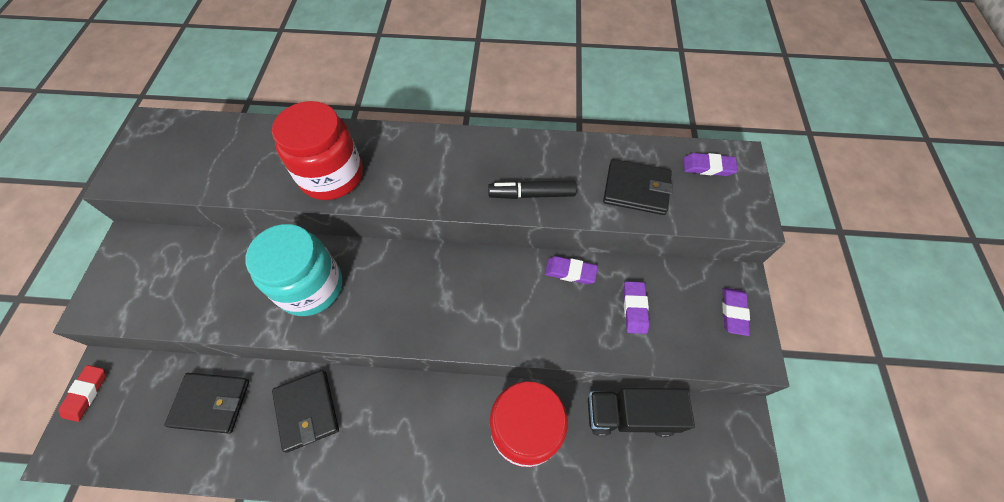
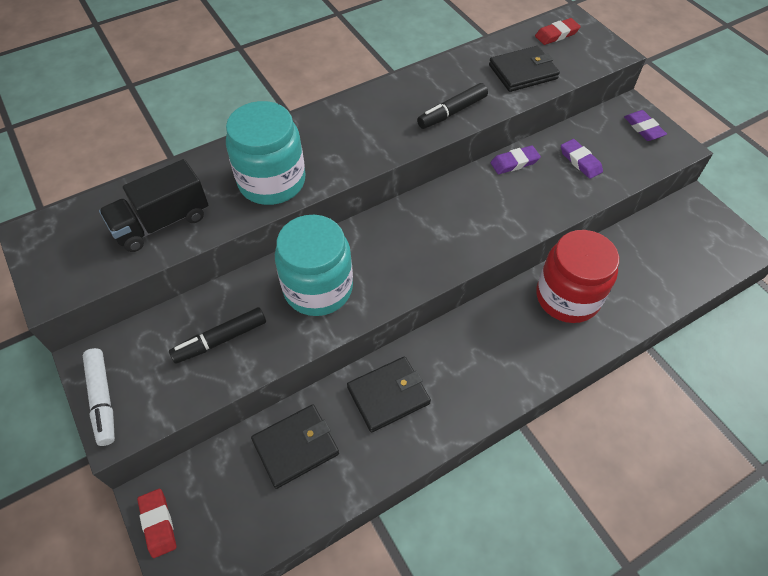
camera: 35 degrees left, 5 degrees down
red jar [272,101,363,200] -> turquoise jar [226,101,305,205]
black wallet [272,370,339,453] -> black wallet turned 60 degrees counterclockwise [347,356,431,432]
black truck [588,388,695,437] -> black truck moved to [99,159,208,252]
purple eraser [683,153,738,176] -> red eraser [535,18,581,45]
none -> white marker [83,348,115,446]
none -> black marker [169,307,266,364]

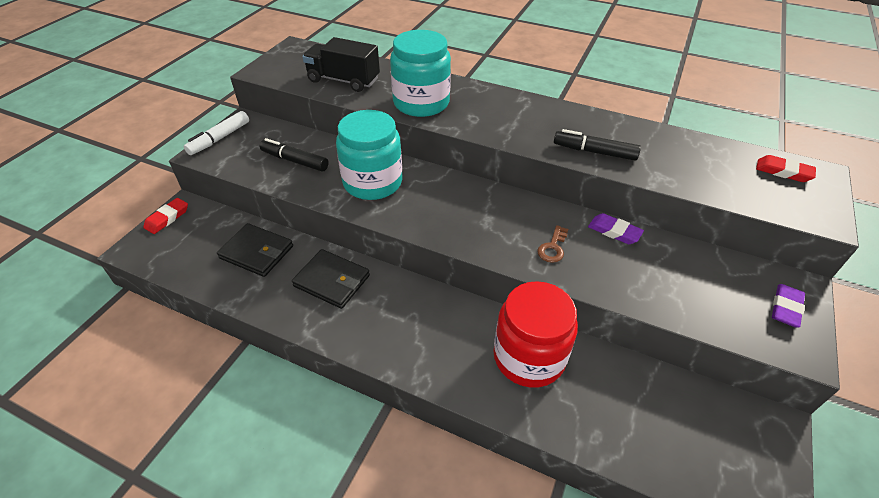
camera: 55 degrees right, 10 degrees down
black wallet [489,46,560,92] -> none
purple eraser [561,139,603,179] -> none
none -> brown key [537,225,568,263]

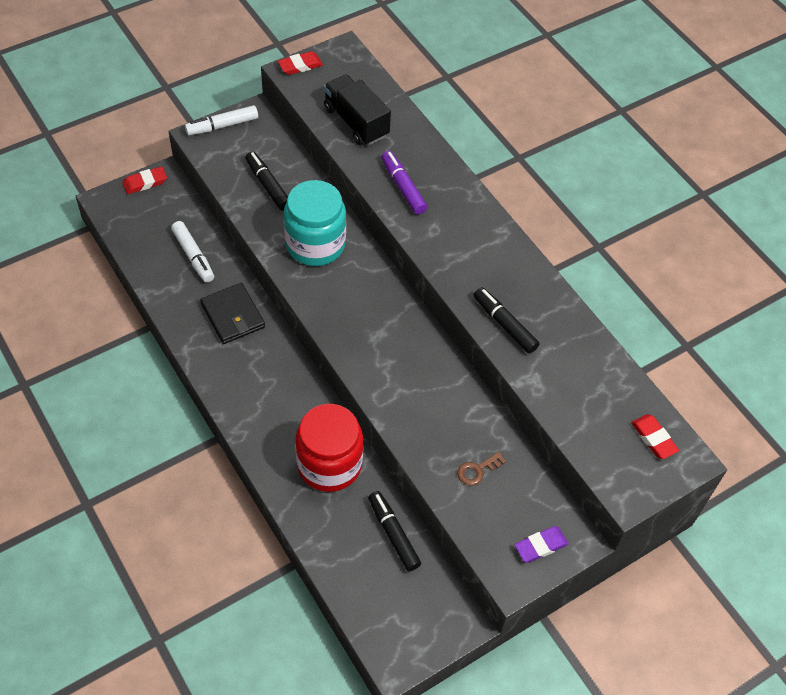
camera: 30 degrees right, 10 degrees up
black wallet [217,223,293,277] -> white marker [171,221,214,283]
turquoise jar [390,30,451,117] -> purple marker [381,151,427,215]
brown key [537,225,568,263] -> brown key moved to [457,452,506,486]
purple eraser [588,213,644,244] -> none
none -> red eraser [278,51,323,75]
none -> black marker [368,491,421,571]

